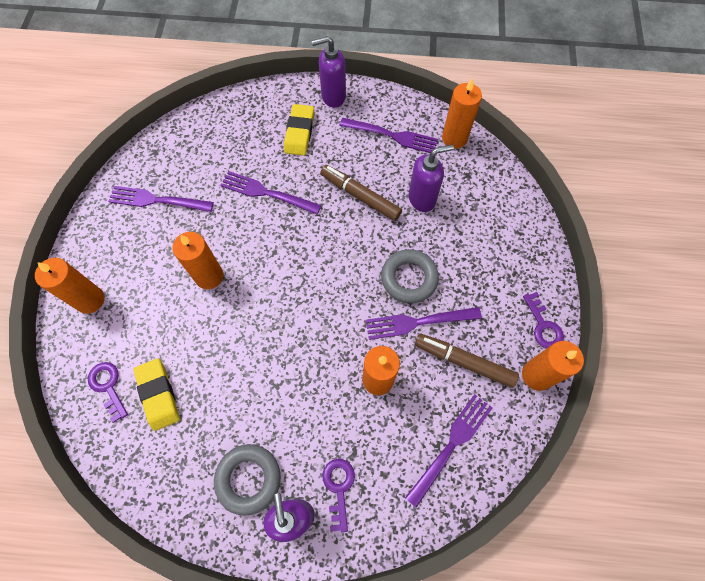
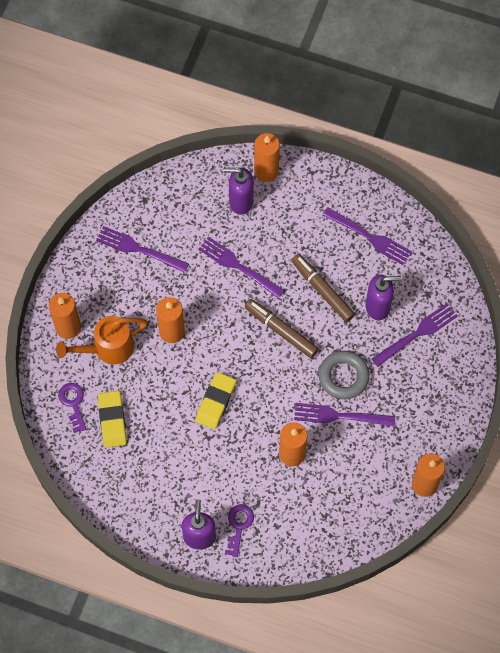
camera: 15 degrees right, 0 degrees up
grey ring [214,444,281,516] -> none
yellow eraser [284,104,314,156] -> yellow eraser moved to [195,372,236,429]
purple soap dispenser [312,36,346,108] -> purple soap dispenser moved to [223,168,254,215]
purple fork [405,394,492,508] -> purple fork moved to [372,303,458,367]
brown marker [415,334,519,388] -> brown marker moved to [245,299,319,358]
orange candle [442,78,482,149] -> orange candle moved to [254,133,280,182]
purple key [523,292,564,349] -> none
none -> orange watering can [56,316,148,364]

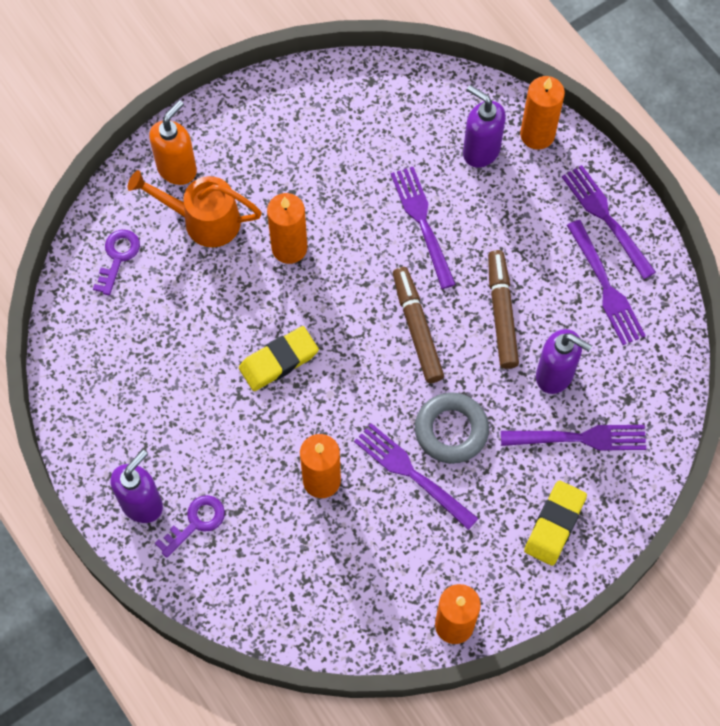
camera: 35 degrees right, 0 degrees up
orange candle [49,293,81,339] -> orange soap dispenser [149,100,197,185]
purple fork [96,226,189,273] -> purple fork moved to [562,165,656,279]
yellow eraser [98,391,127,447] -> yellow eraser moved to [524,480,587,566]

